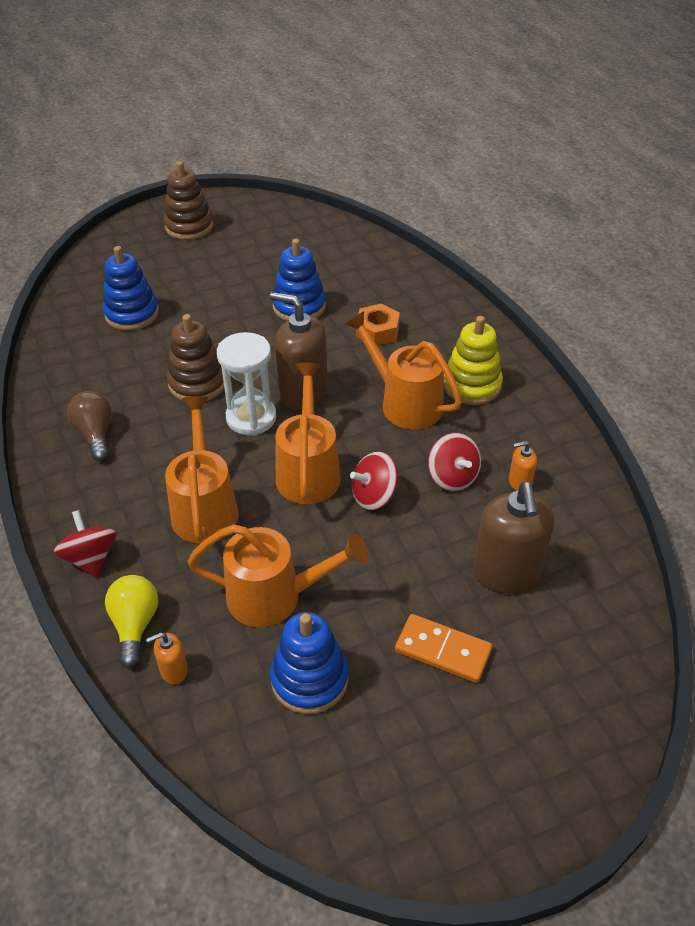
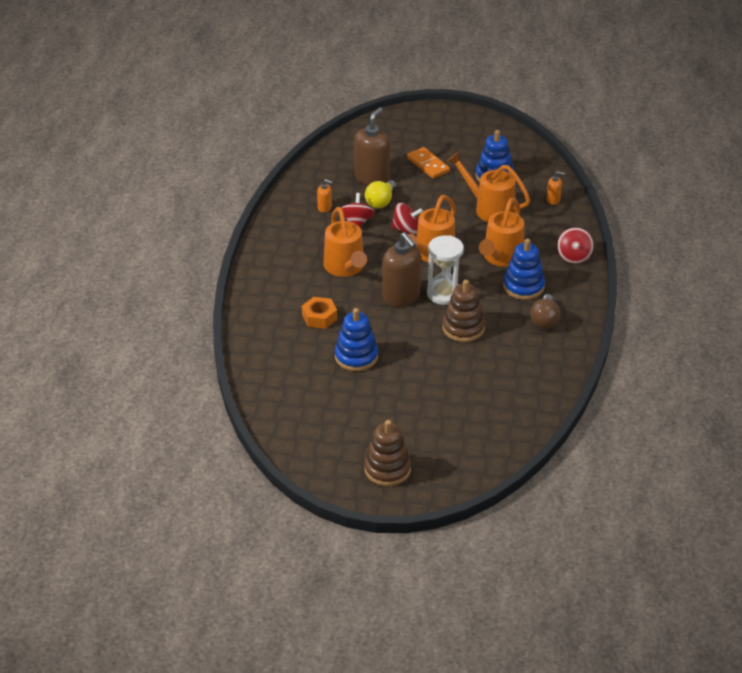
camera: 150 degrees left, 5 degrees down
blue stacking toy [103,246,159,331] -> blue stacking toy moved to [503,239,545,300]
yellow light bulb [105,575,158,668] -> yellow light bulb moved to [365,180,396,208]
yellow stacking toy [444,316,503,405] -> none

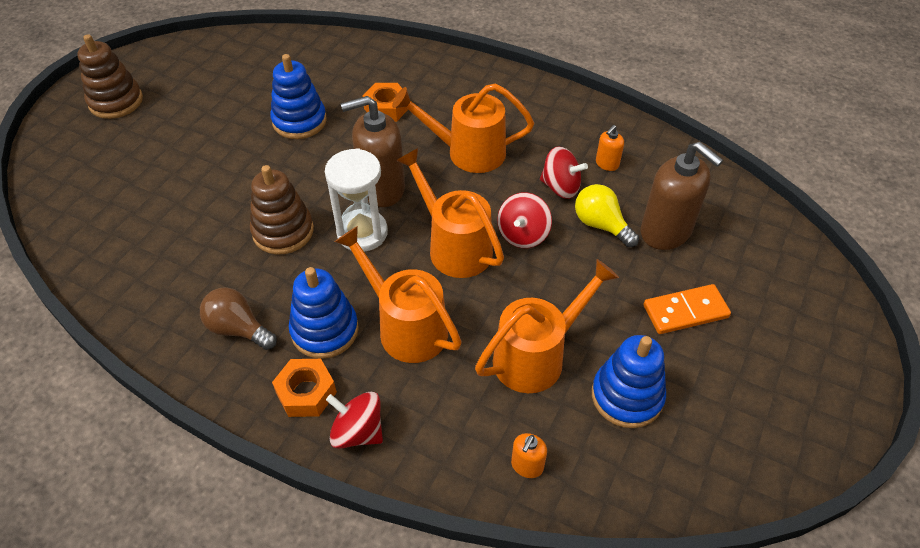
camera: 110 degrees right, 10 degrees up
none -> orange nut [272,359,337,417]

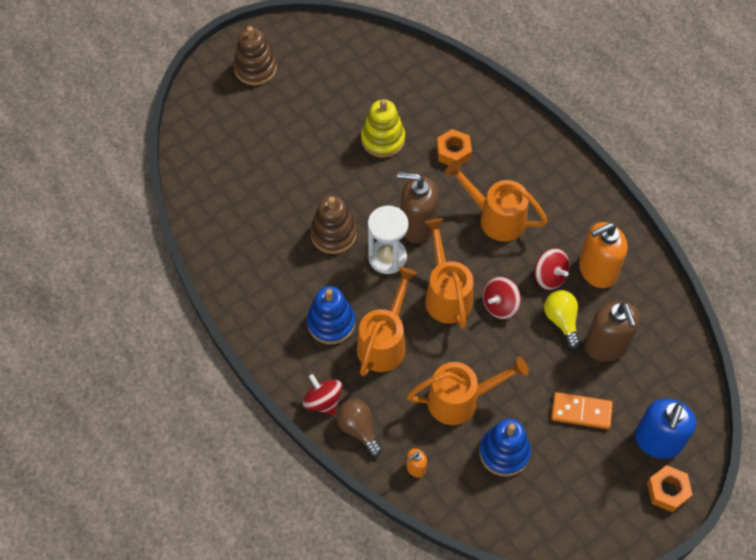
camera: 25 degrees right, 10 degrees up
brown light bulb [200,288,277,350] -> brown light bulb moved to [336,399,382,456]
blue stacking toy [270,54,327,139] -> yellow stacking toy [361,99,405,158]
orange nut [272,359,337,417] -> orange nut moved to [647,465,693,512]
orange watering can [335,226,462,363] -> orange watering can turned 45 degrees clockwise [357,267,418,376]
orange soap dispenser [596,125,624,171] -> orange soap dispenser [579,222,628,288], size x2.18
none -> blue soap dispenser [635,399,697,459]

